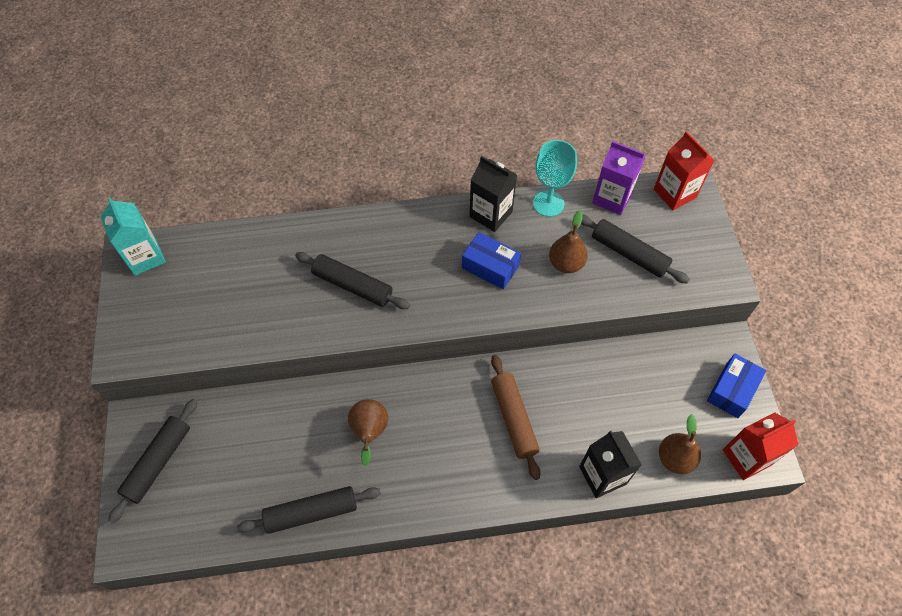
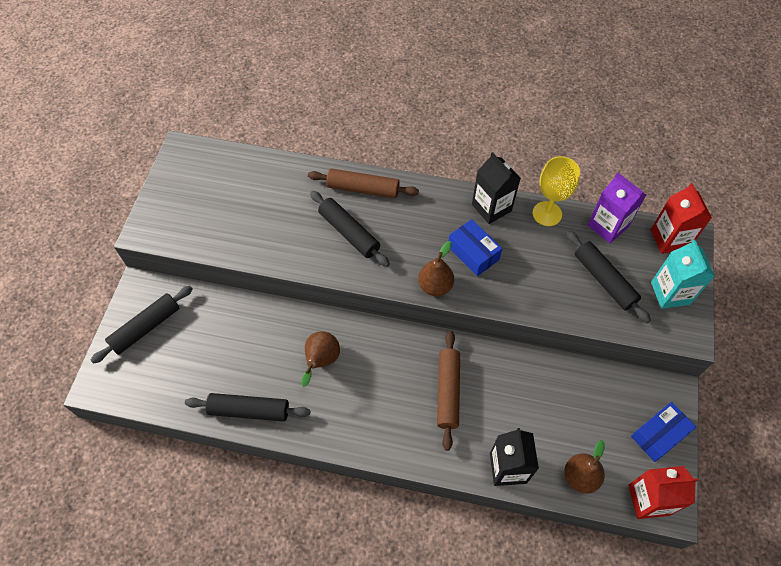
camera: 20 degrees right, 0 degrees up
turquoise carton [100,197,166,276] -> turquoise carton moved to [651,239,715,309]
turquoise goblet [533,140,577,217] -> yellow goblet [533,156,580,226]
brown pear [549,210,588,273] -> brown pear moved to [418,241,454,296]
none -> brown rolling pin [308,168,419,198]

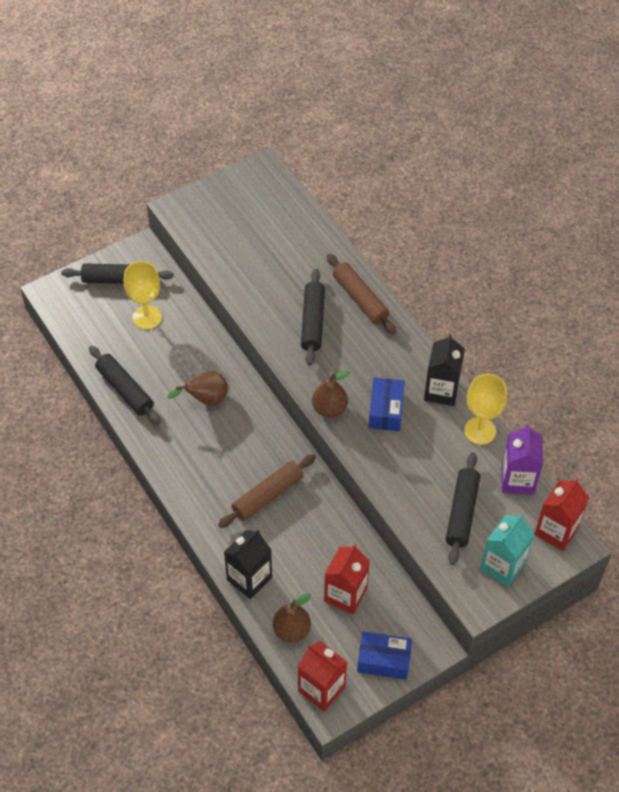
camera: 45 degrees right, 5 degrees down
none -> yellow goblet [124,261,162,329]
none -> red carton [324,544,370,614]

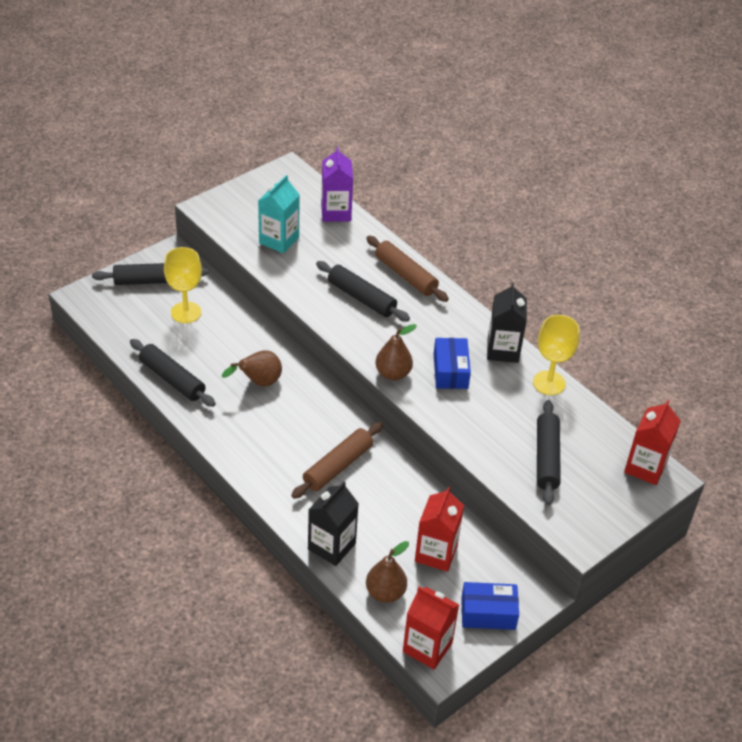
camera: 10 degrees left, 10 degrees down
black rolling pin [301,269,325,366] -> black rolling pin turned 45 degrees counterclockwise [316,261,410,322]
turquoise carton [480,514,535,586] -> turquoise carton moved to [258,175,300,253]
purple carton [502,424,543,495] -> purple carton moved to [321,147,353,222]

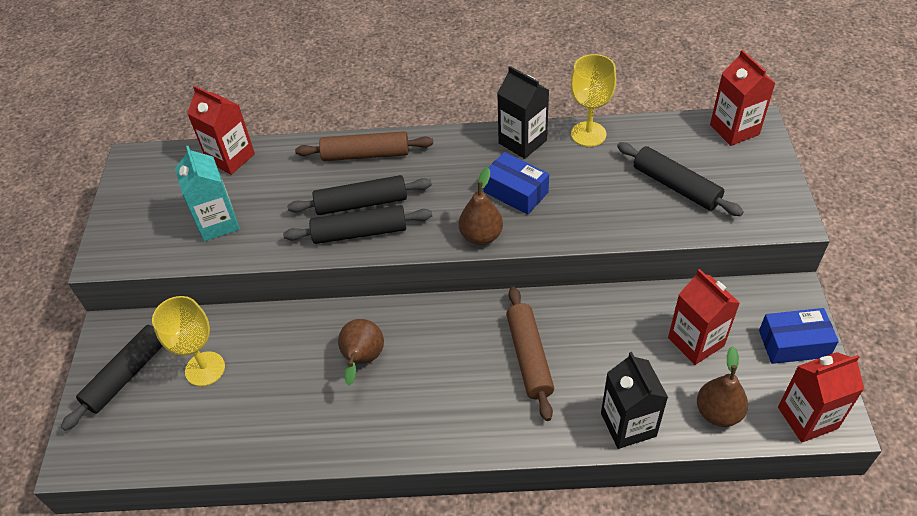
camera: 45 degrees left, 5 degrees up
black rolling pin [130,339,216,407] -> black rolling pin moved to [283,205,432,244]
purple carton [321,147,353,222] -> red carton [187,85,255,175]
blue box [461,582,519,630] -> blue box turned 45 degrees clockwise [759,308,839,364]

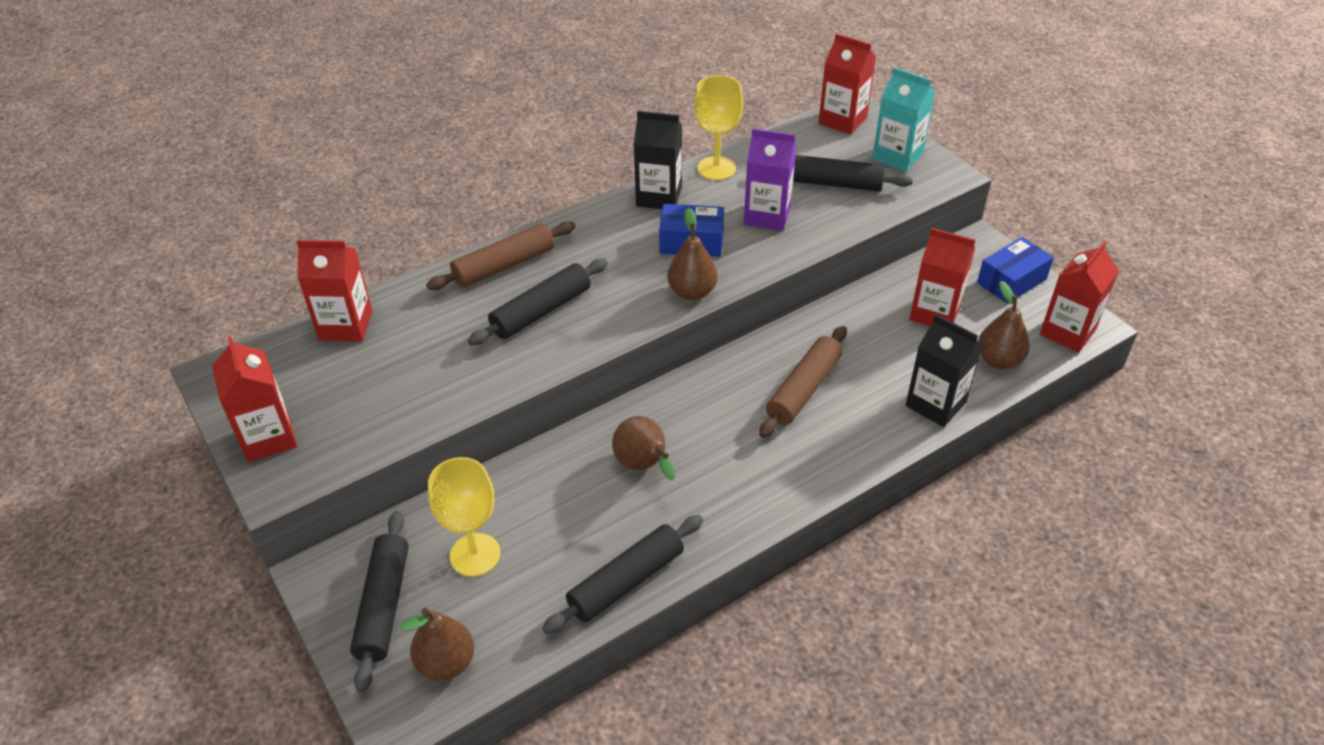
camera: 35 degrees left, 5 degrees down
turquoise carton [175,146,240,241] -> turquoise carton moved to [872,67,935,172]
black rolling pin [283,205,432,244] -> black rolling pin moved to [542,515,703,634]
brown rolling pin [506,287,554,421] -> brown rolling pin turned 75 degrees clockwise [759,326,847,438]
none -> red carton [212,336,297,462]
none -> brown pear [401,608,474,681]
none -> purple carton [744,129,797,231]

